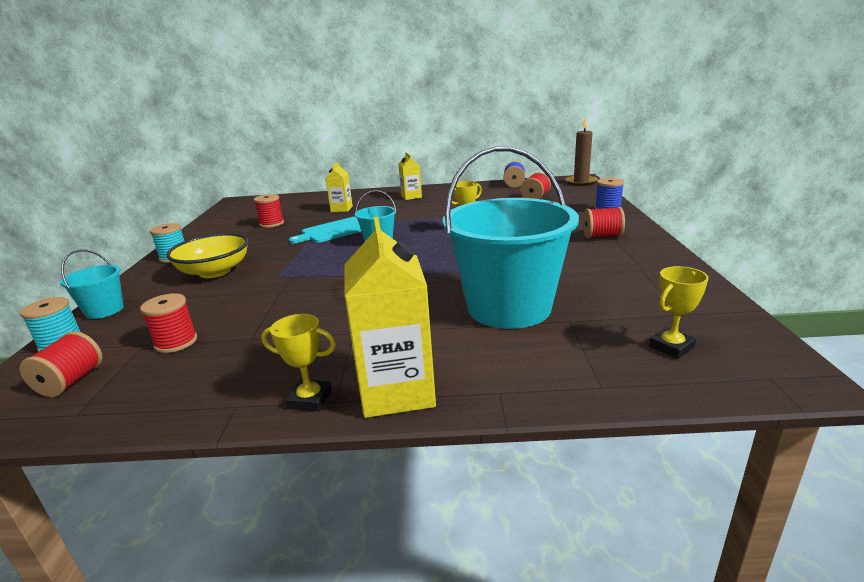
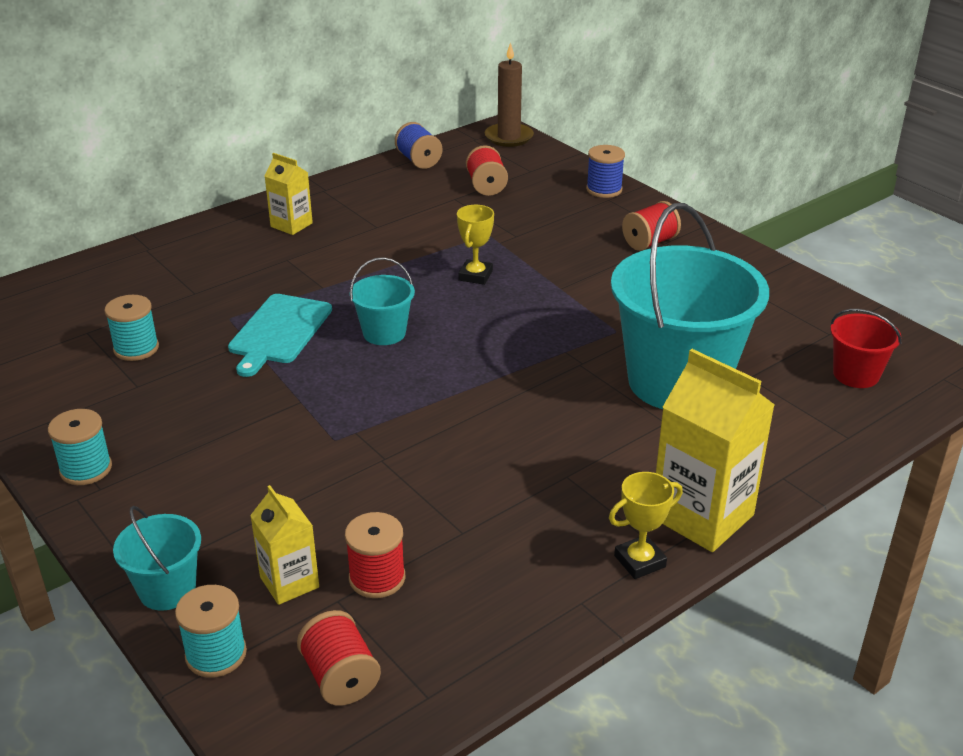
camera: 40 degrees left, 10 degrees up
yellow bowl [166,233,249,278] -> none
red spool [254,194,284,228] -> turquoise spool [105,295,159,361]
yellow carton [325,162,353,212] -> yellow carton moved to [250,485,319,605]
yellow trophy [649,266,708,359] -> red bucket [830,309,901,388]

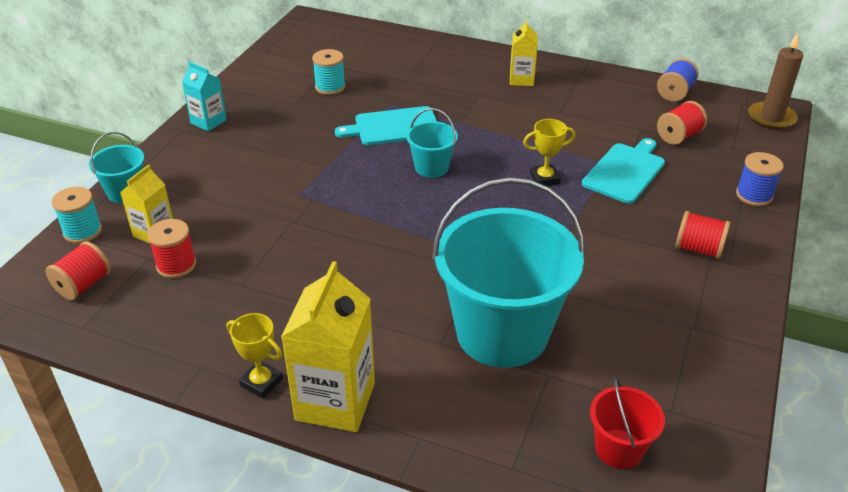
camera: 60 degrees right, 5 degrees up
turquoise spool [48,409,112,485] -> turquoise carton [182,62,227,131]
none -> turquoise cutting board [582,138,665,204]

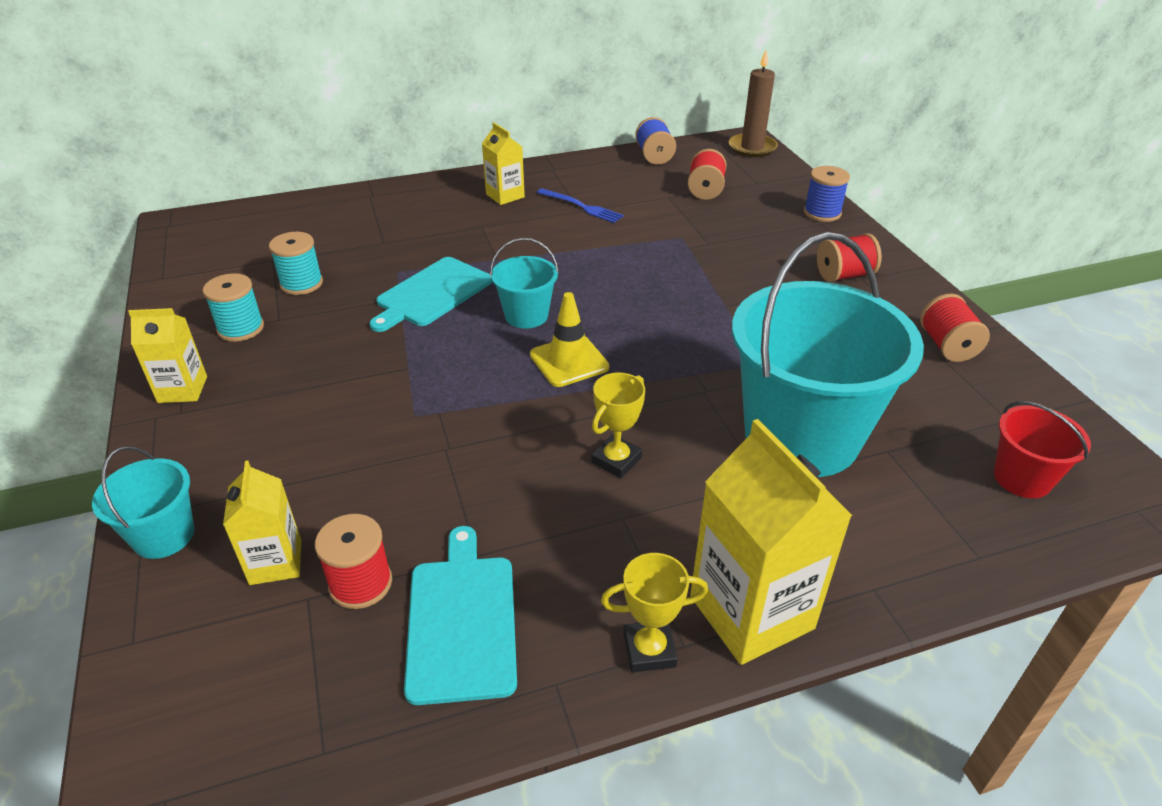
camera: 40 degrees left, 0 degrees up
red spool [46,241,111,300] -> red spool moved to [920,293,990,362]
turquoise spool [52,187,102,243] -> turquoise spool moved to [203,273,264,342]
turquoise carton [182,62,227,131] -> yellow carton [128,308,207,403]
yellow trophy [523,119,575,186] -> yellow trophy moved to [591,372,645,478]
turquoise cutting board [582,138,665,204] -> turquoise cutting board moved to [404,526,517,705]
none -> yellow traffic cone [530,292,609,387]
none -> blue fork [537,188,624,223]

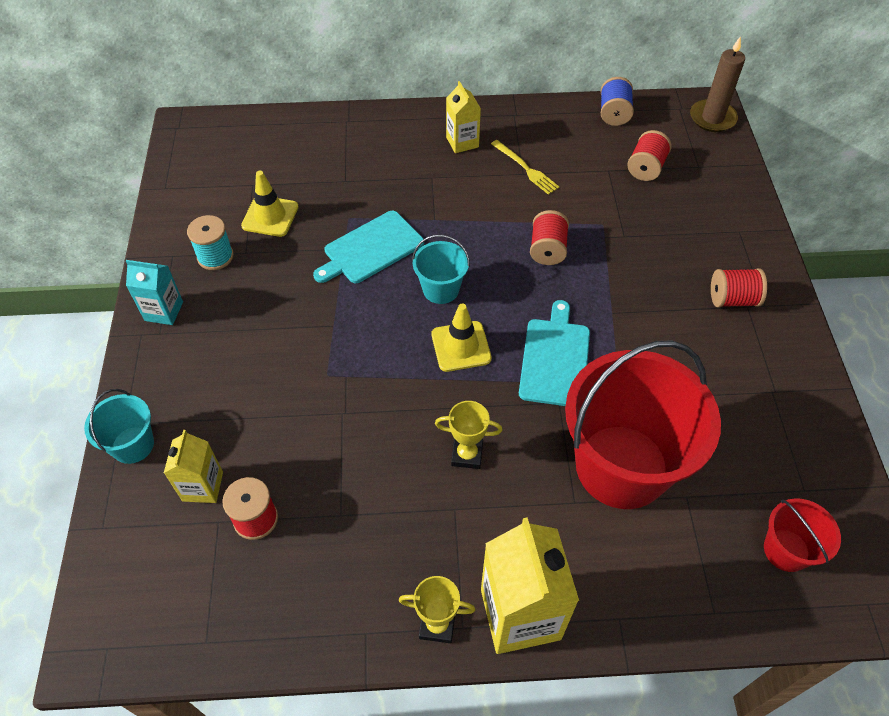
camera: 15 degrees right, 15 degrees up
yellow carton [128,308,207,403] -> turquoise carton [126,260,183,325]
turquoise spool [269,232,323,295] -> yellow traffic cone [241,171,299,237]
turquoise cutting board [404,526,517,705] -> turquoise cutting board moved to [519,300,590,406]
blue fork [537,188,624,223] -> yellow fork [491,140,559,195]
yellow trophy [591,372,645,478] -> yellow trophy turned 45 degrees clockwise [435,401,503,469]
turquoise bucket [732,232,924,477] -> red bucket [565,341,721,509]
blue spool [804,166,850,222] -> none
red spool [920,293,990,362] -> red spool moved to [530,210,569,265]

